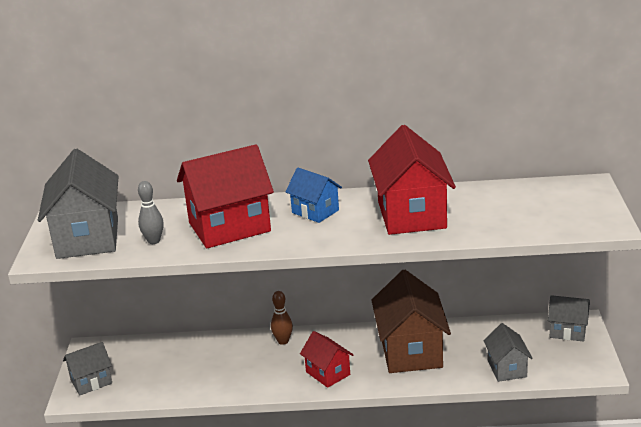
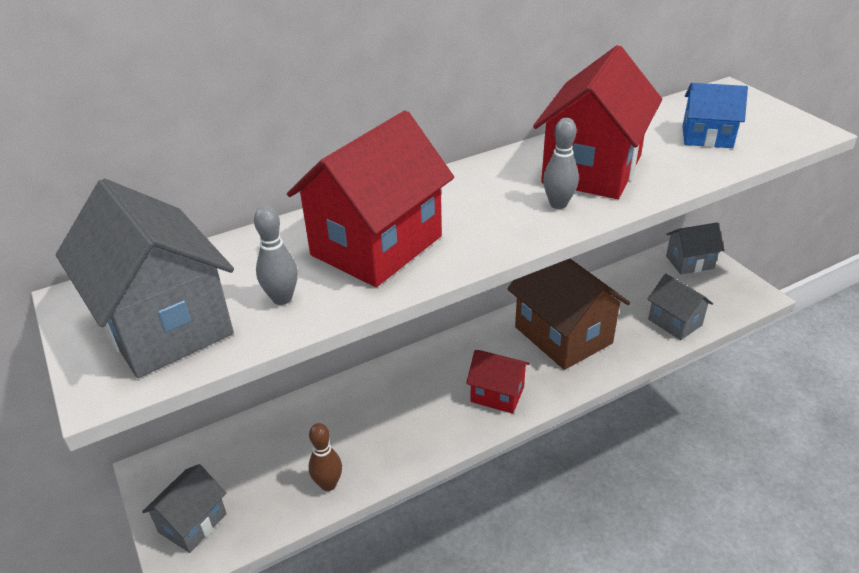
camera: 30 degrees left, 10 degrees up
brown bowling pin [271,291,293,345] -> brown bowling pin moved to [309,423,342,491]
blue house [286,167,342,223] -> blue house moved to [682,83,748,148]
red house [368,125,456,235] -> red house turned 60 degrees clockwise [533,45,662,199]
none -> grey bowling pin [543,118,579,209]

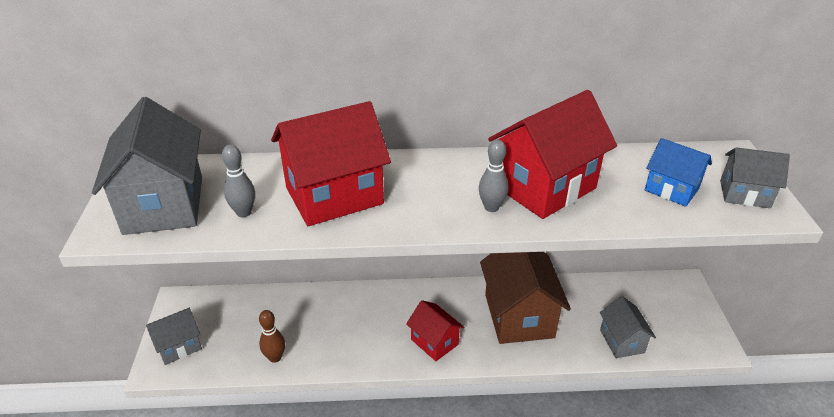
camera: 25 degrees right, 0 degrees up
grey house [666,223,724,274] -> grey house moved to [720,147,790,208]

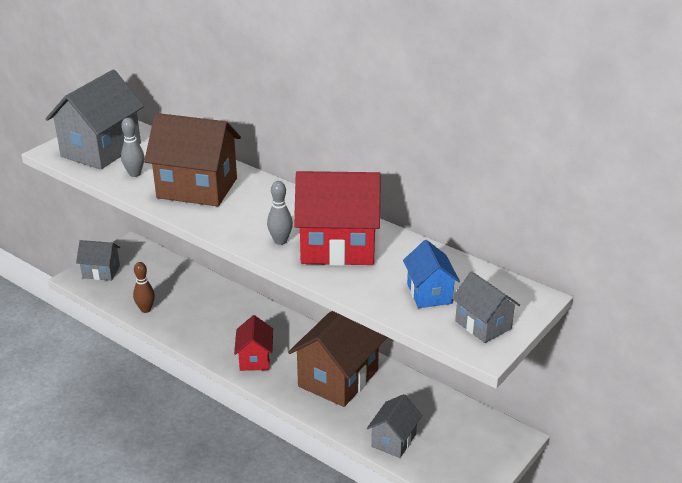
camera: 40 degrees right, 5 degrees down
red house [271,101,391,226] -> brown house [144,113,241,207]

